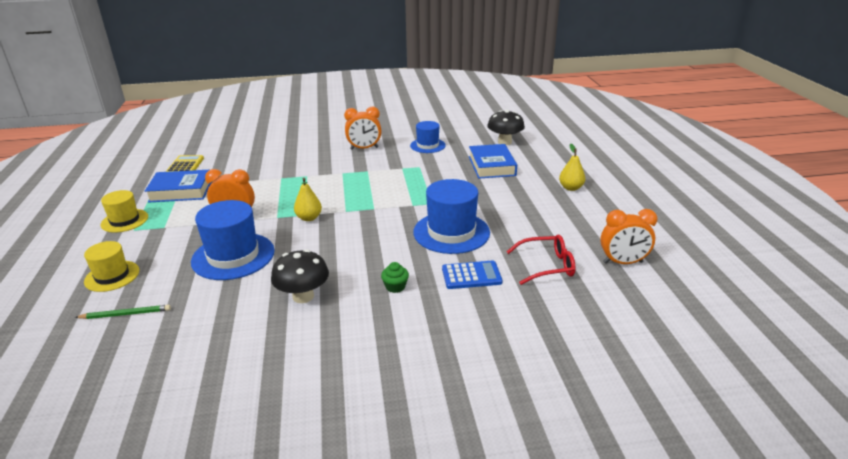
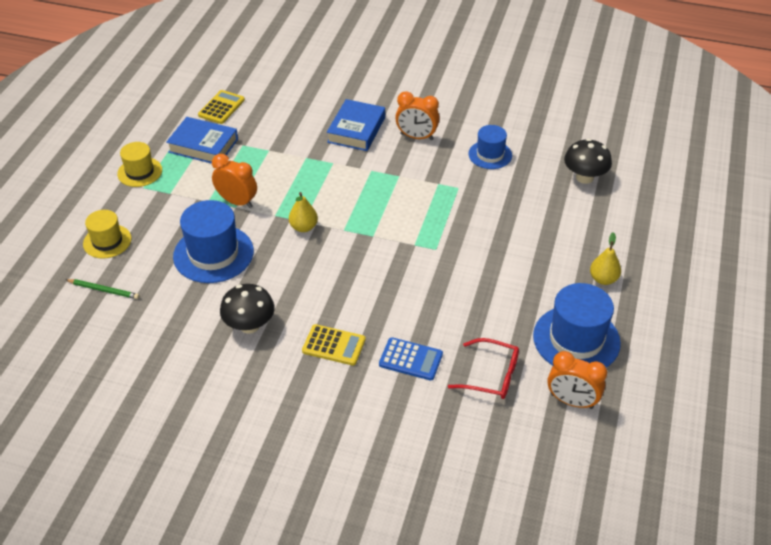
camera: 25 degrees right, 15 degrees up
green cupcake [381,262,409,293] -> yellow calculator [302,324,366,366]
blue hat [413,179,490,254] -> blue hat moved to [533,283,621,367]
blue book [469,144,517,179] -> blue book moved to [327,99,385,151]

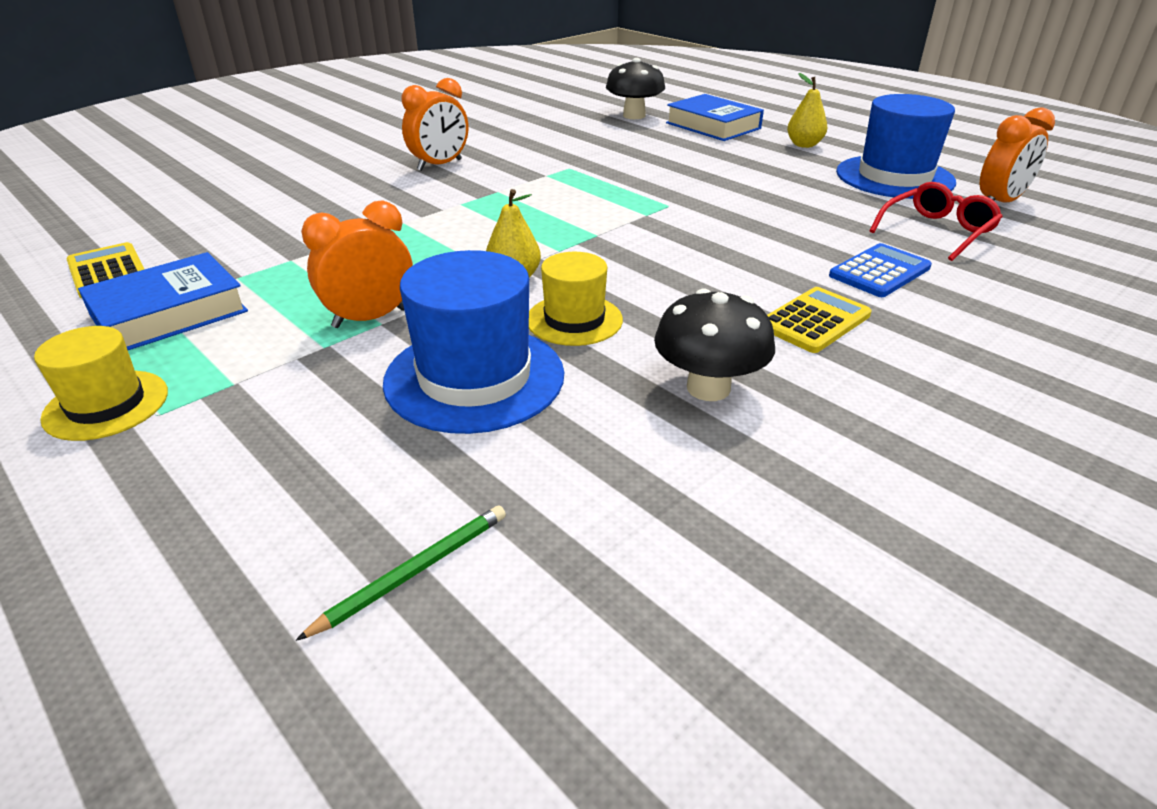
camera: 60 degrees left, 10 degrees down
yellow hat [83,210,131,259] -> yellow hat moved to [529,252,623,346]
blue book [327,99,385,151] -> blue book moved to [666,94,764,141]
blue hat [469,125,512,169] -> none

